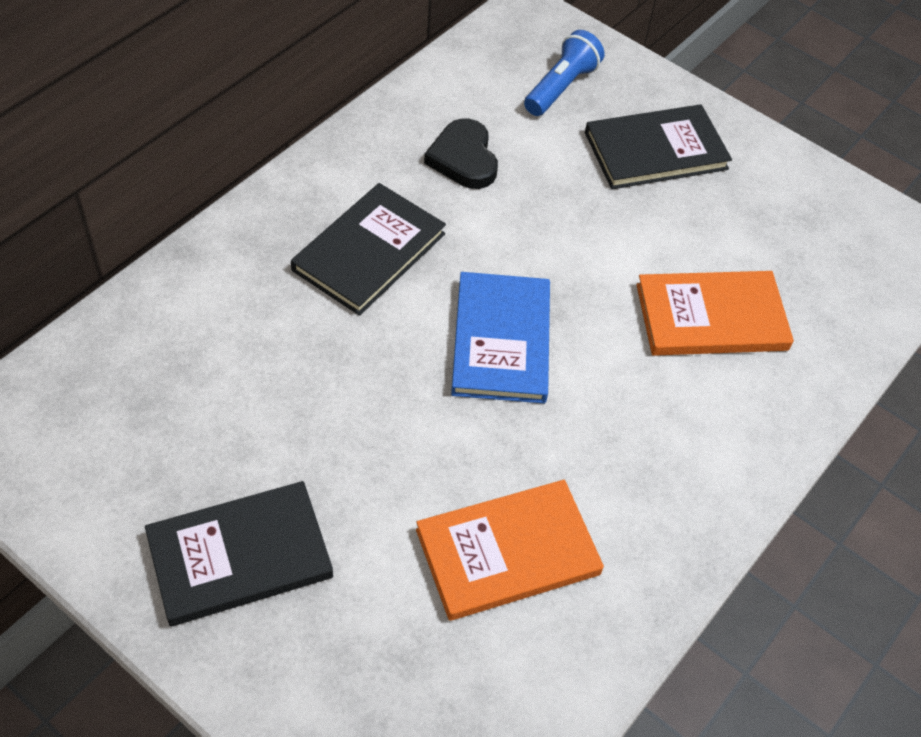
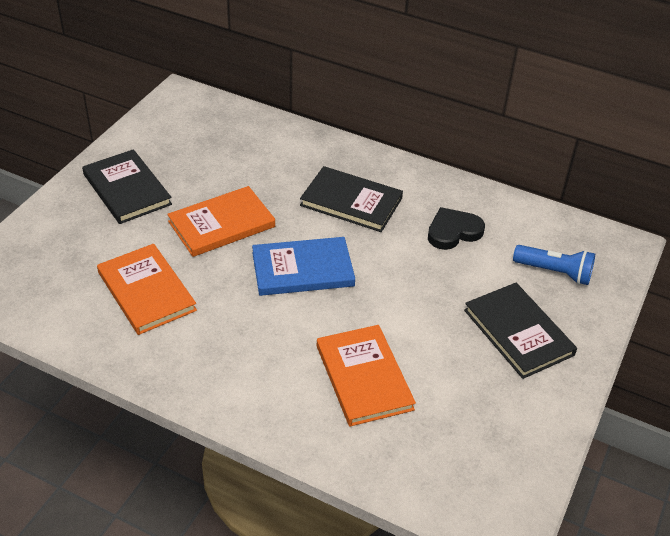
camera: 80 degrees right, 10 degrees down
none -> orange book [167,186,275,257]

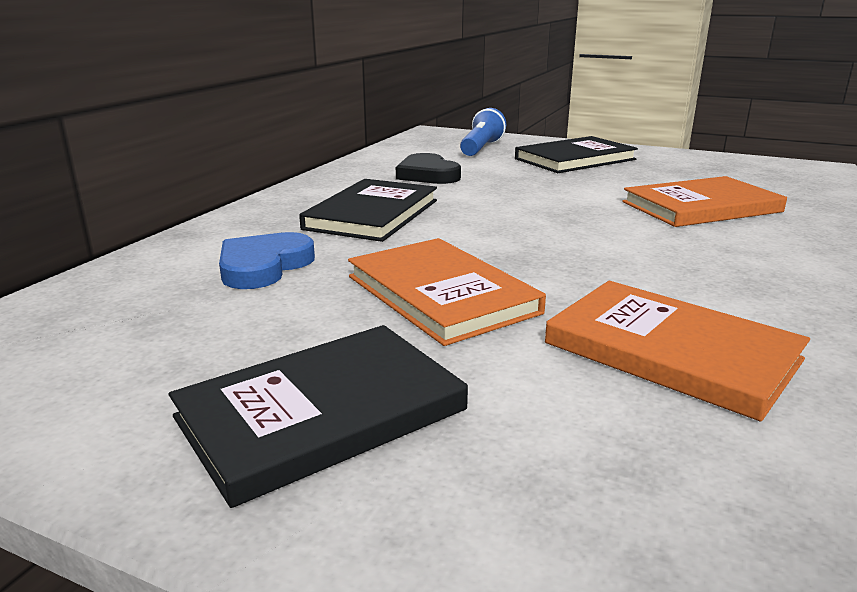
camera: 90 degrees left, 20 degrees down
orange book [97,244,197,335] -> orange book turned 75 degrees clockwise [545,281,810,421]
blue book [252,237,355,296] -> none
none -> blue heart [219,232,315,289]

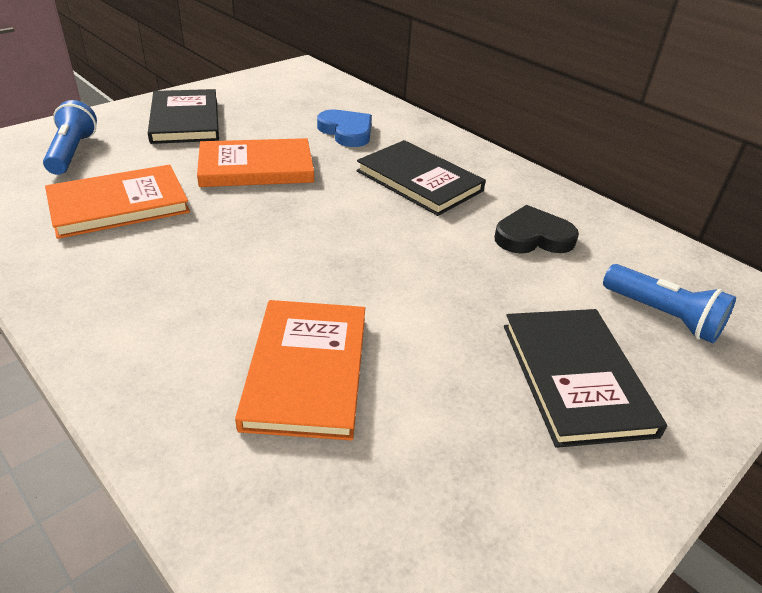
camera: 110 degrees right, 15 degrees up
none -> blue flashlight [43,100,97,175]

